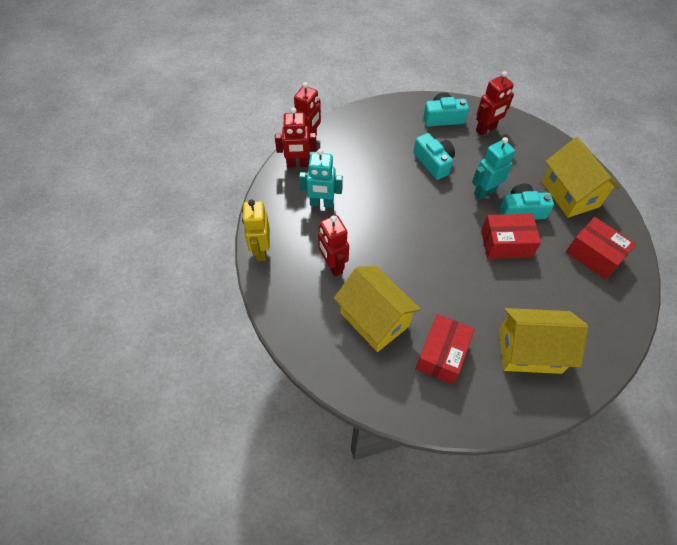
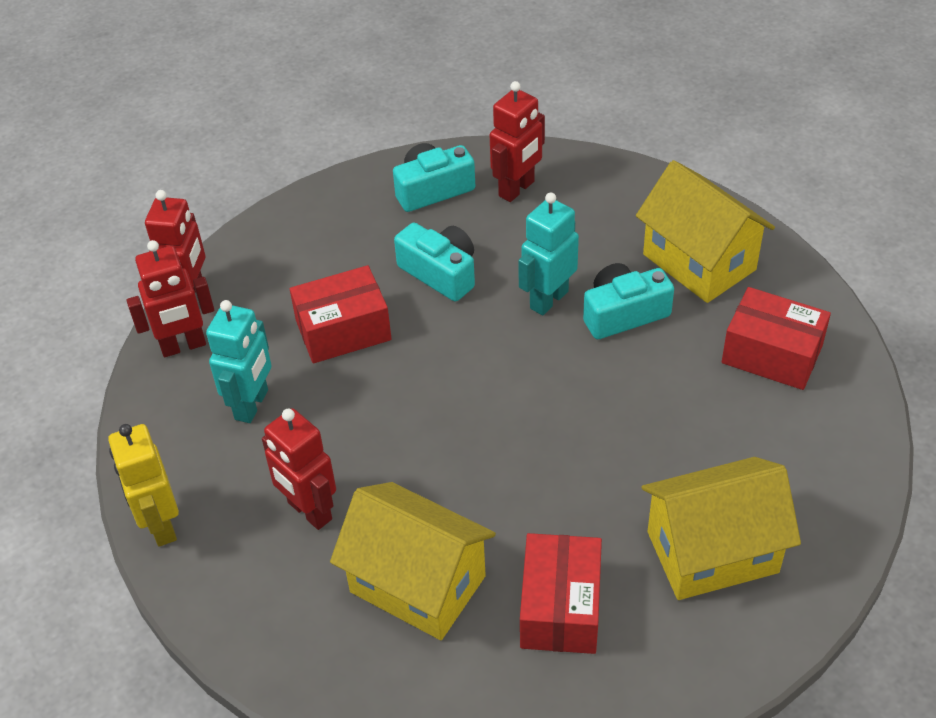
camera: 15 degrees left, 10 degrees down
turquoise robot [299,149,343,208] -> turquoise robot turned 60 degrees counterclockwise [206,300,272,423]
red box [481,214,541,259] -> red box moved to [290,265,392,363]

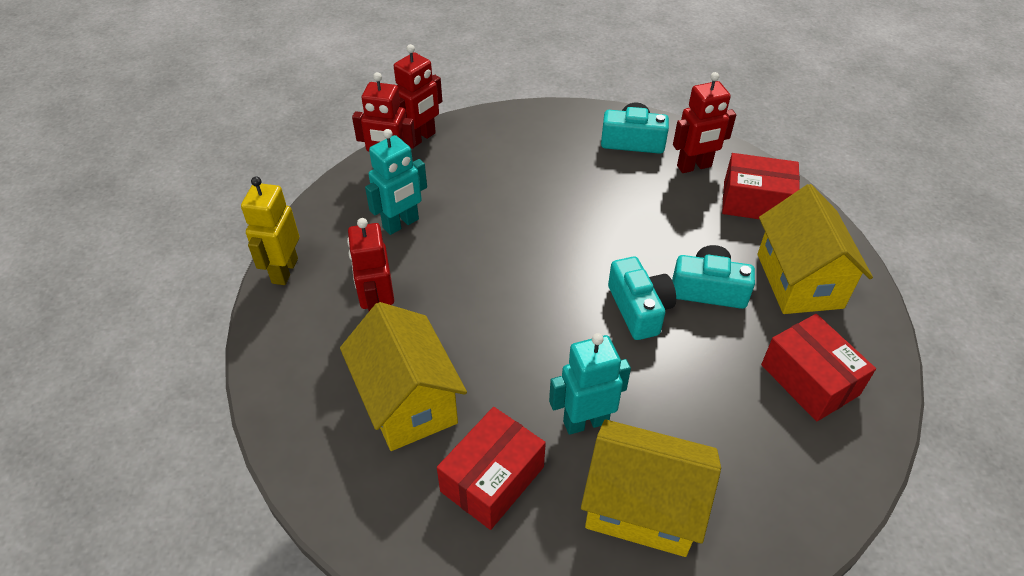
camera: 30 degrees right, 0 degrees up
red box [290,265,392,363] -> red box moved to [722,153,800,219]
turquoise camera [394,223,475,302] -> turquoise camera moved to [608,256,676,340]
turquoise robot [518,192,579,316] -> turquoise robot moved to [549,333,631,435]

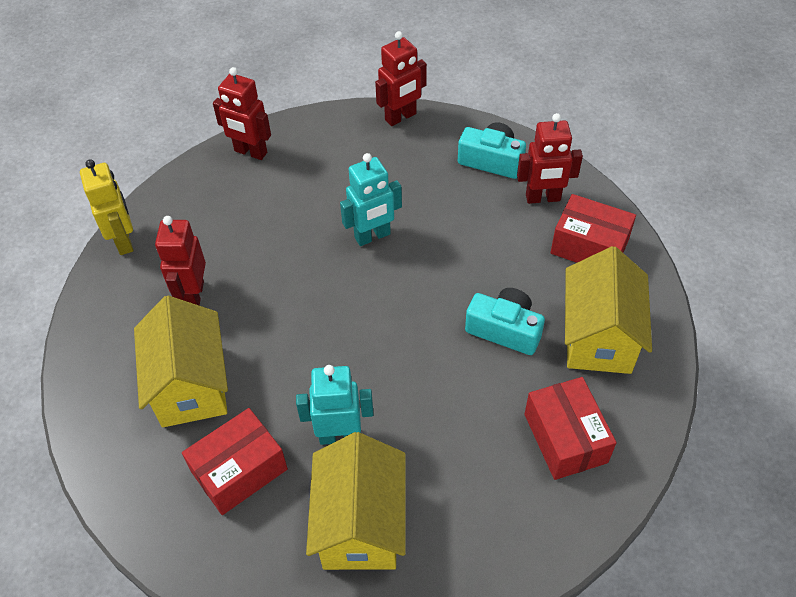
camera: 15 degrees right, 5 degrees up
yellow robot [241,176,299,285] -> yellow robot turned 135 degrees clockwise [80,159,133,255]
turquoise robot [365,129,427,235] -> turquoise robot moved to [340,153,402,246]
red robot [394,44,442,147] -> red robot moved to [375,31,427,126]
yellow house [581,419,721,557] -> yellow house turned 60 degrees clockwise [306,432,406,570]
turquoise camera [608,256,676,340] -> none

